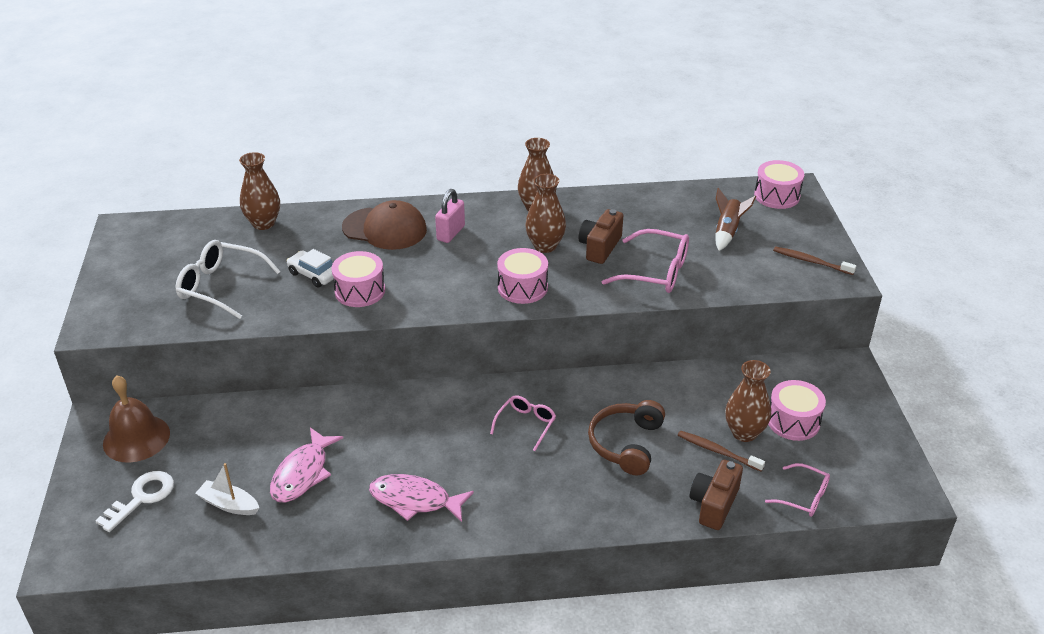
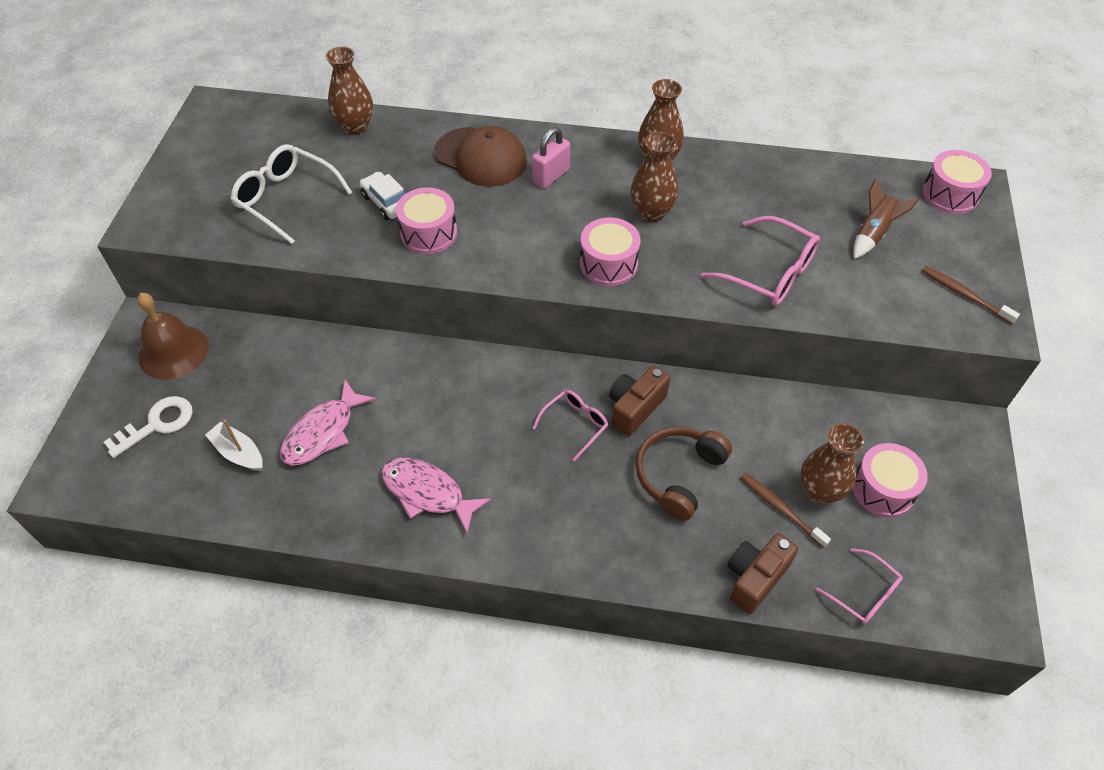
camera: 15 degrees right, 15 degrees up
brown camera [579,209,623,264] -> brown camera moved to [609,365,670,436]

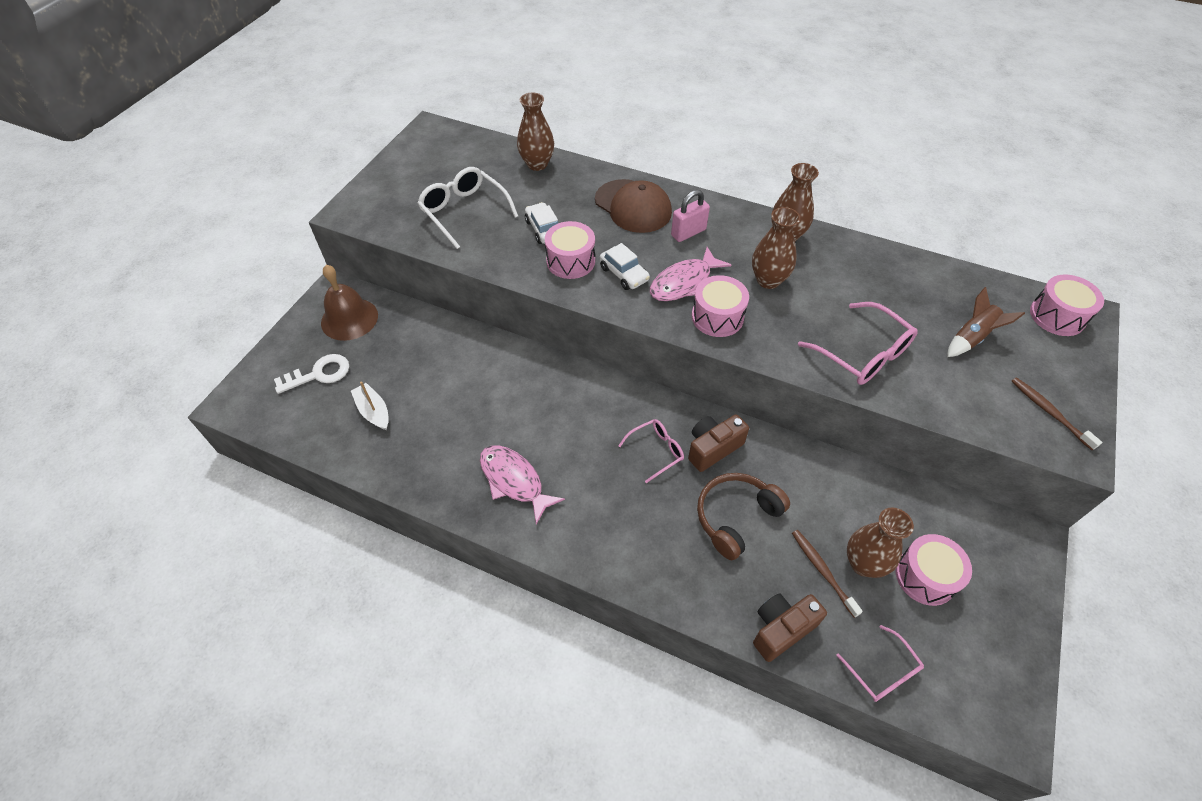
camera: 15 degrees right, 0 degrees up
pink fish [280,380,376,466] -> pink fish moved to [650,247,731,301]
none -> white car [600,243,650,290]

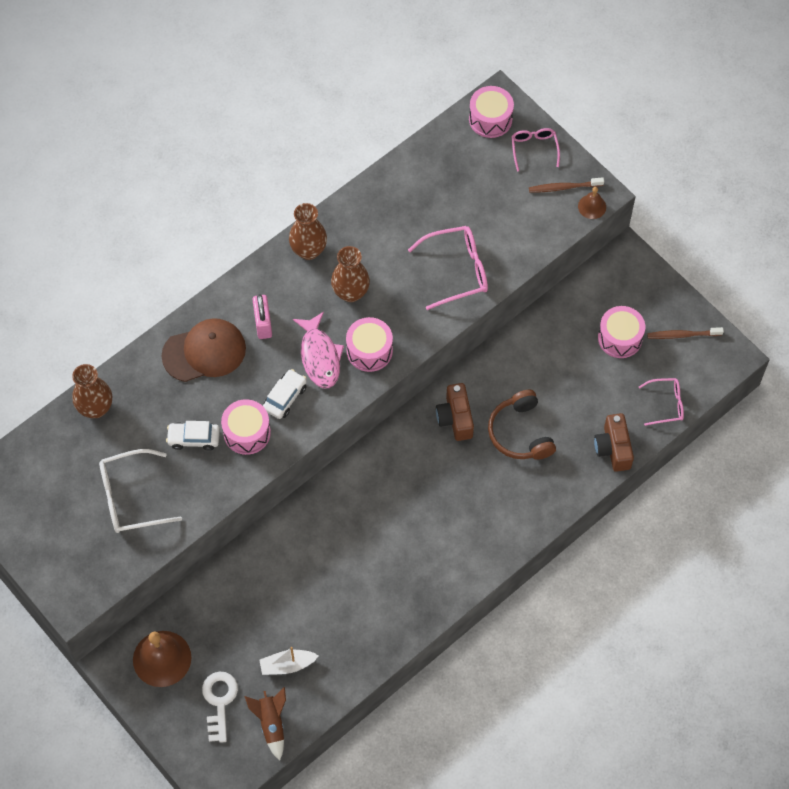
camera: 65 degrees left, 10 degrees up
pink fish [480,445,565,524] -> none
white car [600,243,650,290] -> white car turned 45 degrees counterclockwise [263,369,307,419]
pink glasses [618,419,684,483] -> pink glasses moved to [511,128,560,171]
brown toothbrush [792,530,863,618] -> brown toothbrush moved to [647,327,724,339]
brown vase [847,507,914,578] -> none
brown rocket [947,287,1025,357] -> brown rocket moved to [244,687,286,761]
none -> brown bell [578,187,606,219]

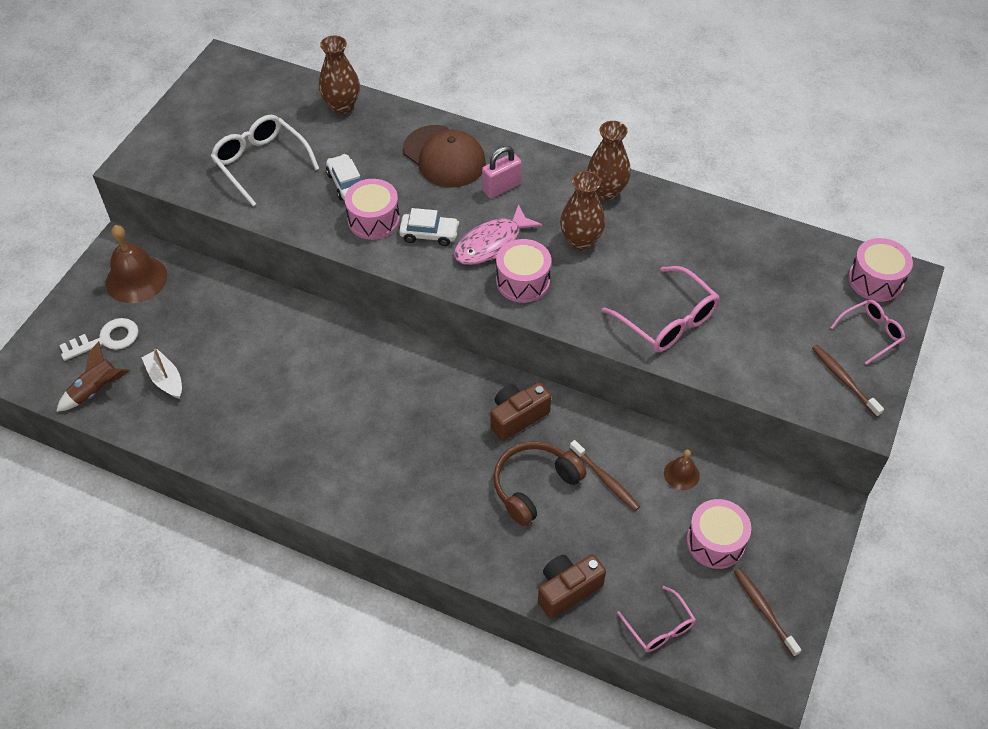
camera: 65 degrees right, 10 degrees down
brown bell [578,187,606,219] -> brown bell moved to [664,449,700,490]
none -> brown toothbrush [570,440,640,511]

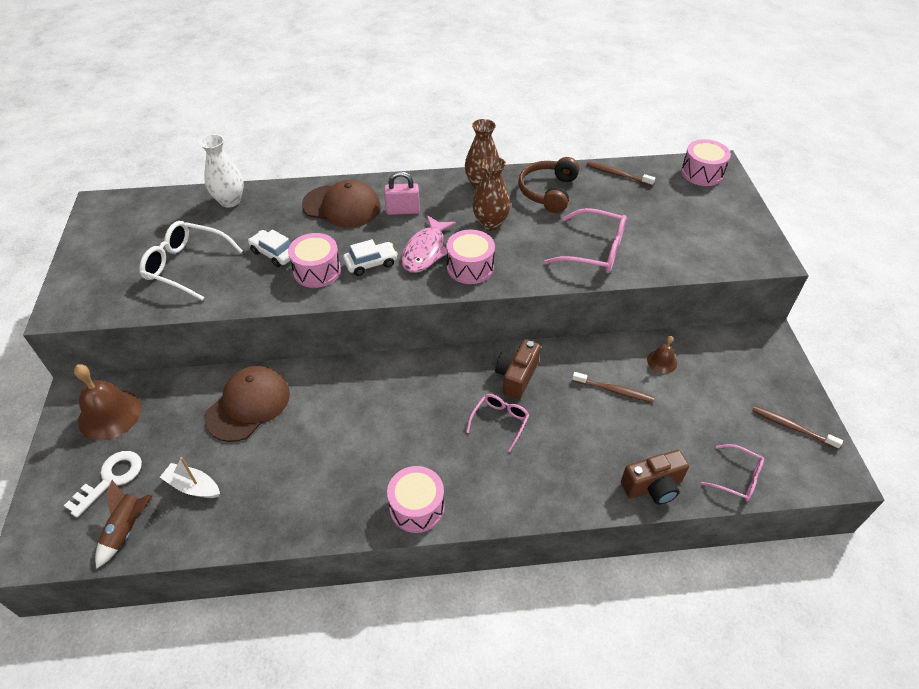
camera: 30 degrees left, 5 degrees down
brown vase [319,35,360,114] -> white vase [199,134,244,208]
pink padlock [482,146,522,198] -> pink padlock turned 60 degrees clockwise [384,171,420,215]
brown headphones [493,441,587,526] -> brown headphones moved to [518,157,579,213]
brown camera [538,554,606,619] -> brown camera turned 135 degrees counterclockwise [621,450,689,505]
pink drum [686,499,751,569] -> pink drum moved to [387,466,444,533]
brown toothbrush [812,345,884,417] -> brown toothbrush moved to [586,161,655,186]
pink glasses [830,300,905,365] -> pink glasses moved to [466,394,529,452]
none -> brown cap [204,366,290,442]

